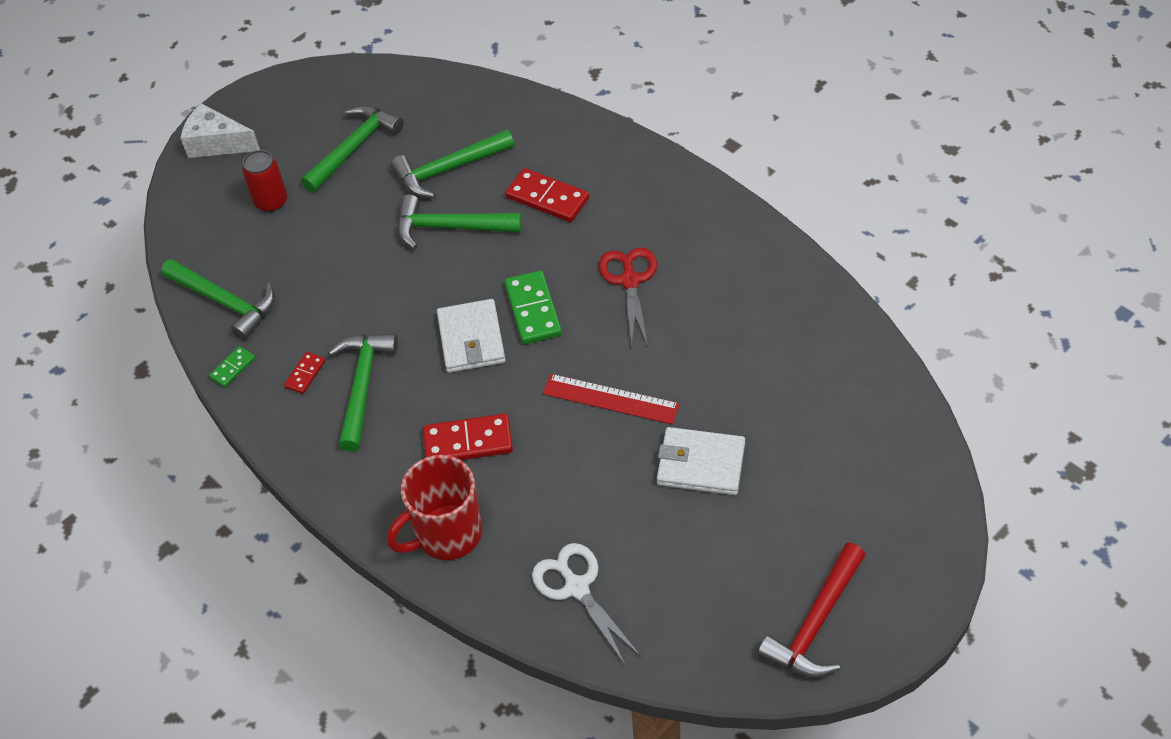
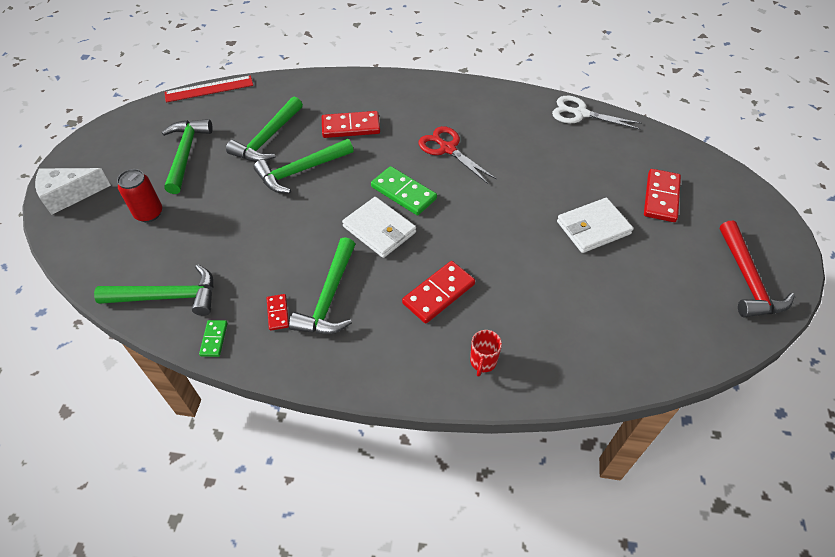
camera: 40 degrees left, 0 degrees up
green hammer [328,333,398,452] -> green hammer turned 135 degrees counterclockwise [289,237,355,334]
red mug [387,455,482,560] -> red mug [470,330,502,377], size x0.49
white scissors [532,543,641,666] -> white scissors moved to [552,96,642,130]
red ruler [543,374,680,425] -> red ruler moved to [164,75,253,102]
none -> red domino [644,169,681,222]

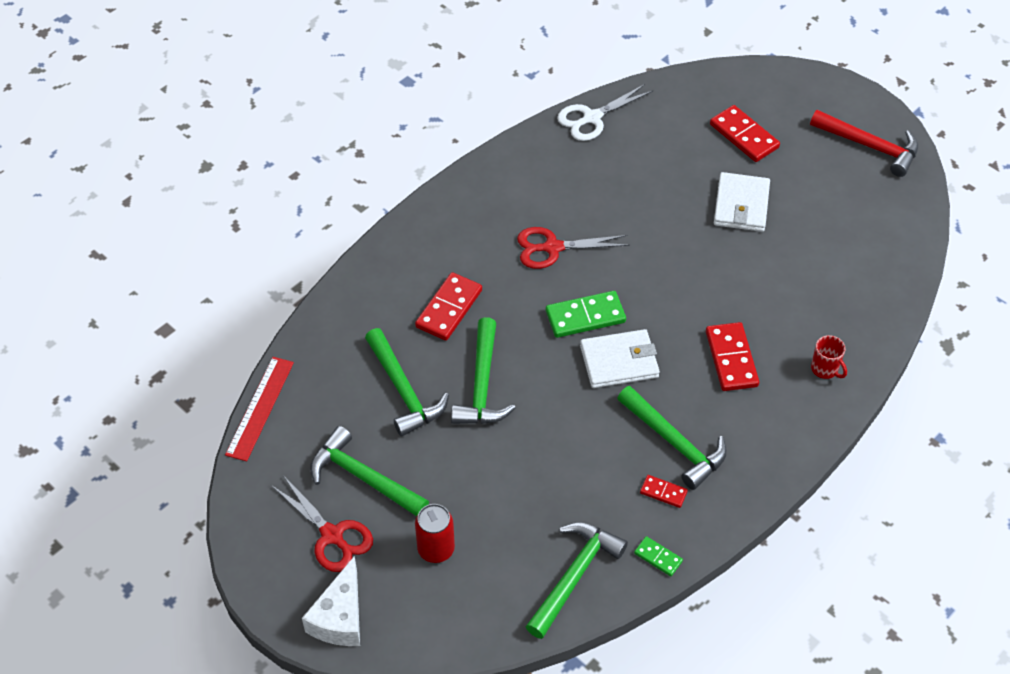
camera: 55 degrees left, 0 degrees up
none -> red scissors [271,475,373,572]

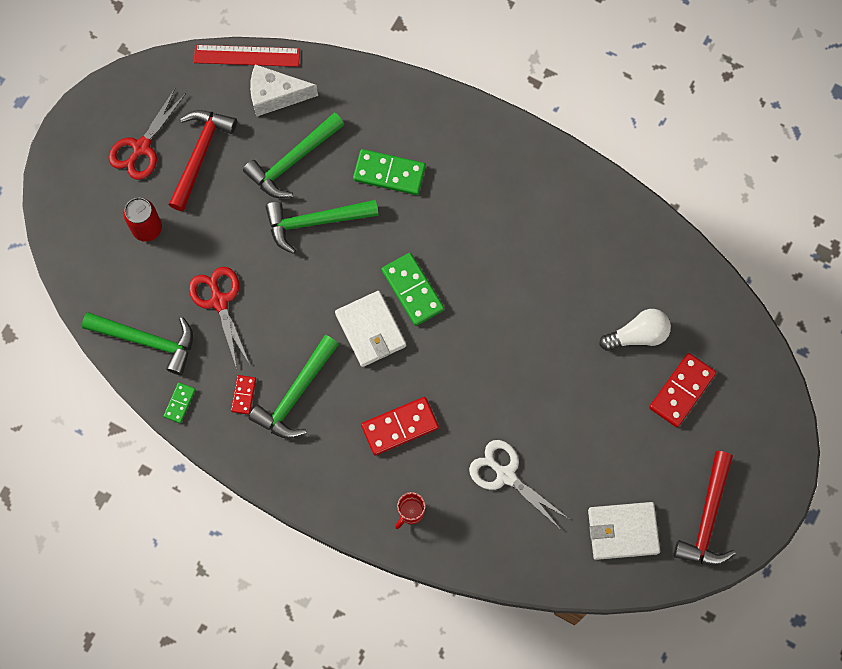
camera: 75 degrees right, 20 degrees up
white cheese [302,556,360,646] -> white cheese moved to [250,64,318,117]
green hammer [310,426,429,517] -> red hammer [169,110,237,211]
red domino [415,272,482,341] -> green domino [353,149,426,195]
red scissors [517,227,630,269] -> red scissors moved to [189,267,249,369]
white scissors [557,84,653,141] -> white scissors moved to [469,440,569,529]
white wallet [714,172,770,232] -> white wallet moved to [588,502,660,560]
none -> white light bulb [599,309,671,351]

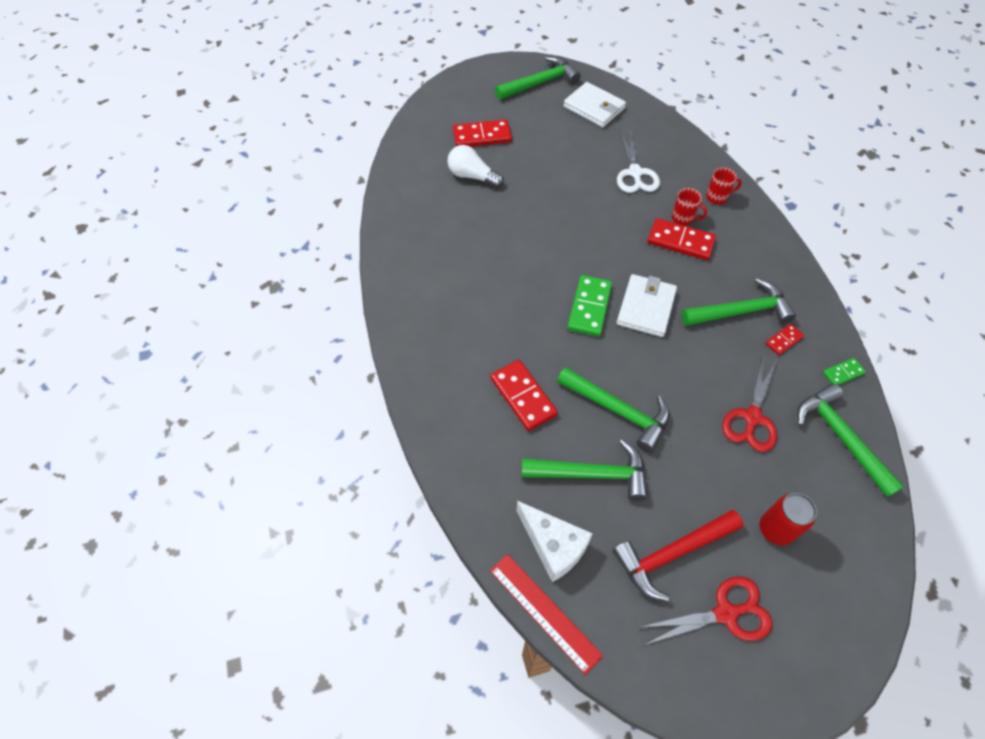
camera: 135 degrees left, 15 degrees down
green domino [353,149,426,195] -> red domino [490,360,558,431]
red hammer [674,451,736,566] -> green hammer [495,57,581,100]
none -> red mug [672,188,707,225]

